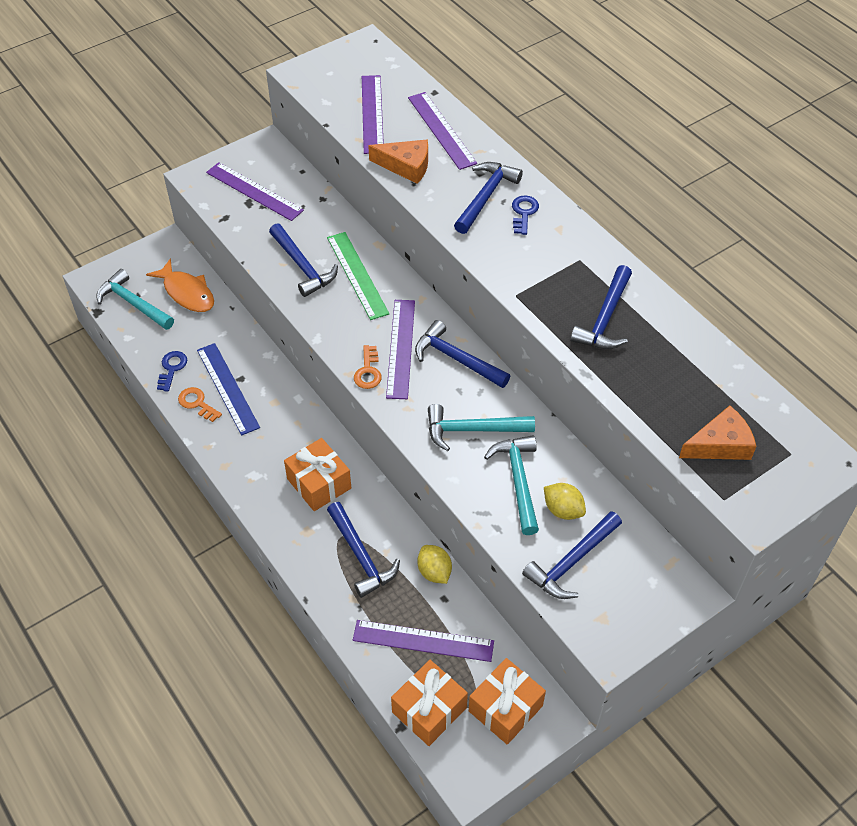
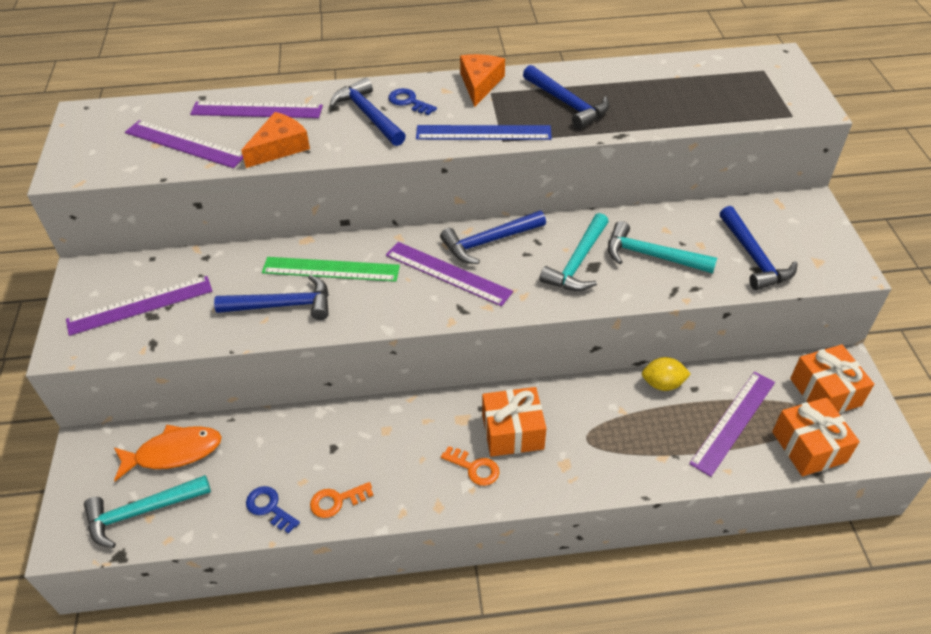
camera: 60 degrees left, 5 degrees down
blue ruler [197,343,260,435] -> blue ruler moved to [416,125,552,140]
blue hammer [327,502,400,598] -> none
orange key [354,345,382,389] -> orange key moved to [441,446,500,486]
yellow lemon [544,483,586,520] -> none
orange cheese [679,405,756,460] -> orange cheese moved to [460,54,505,107]

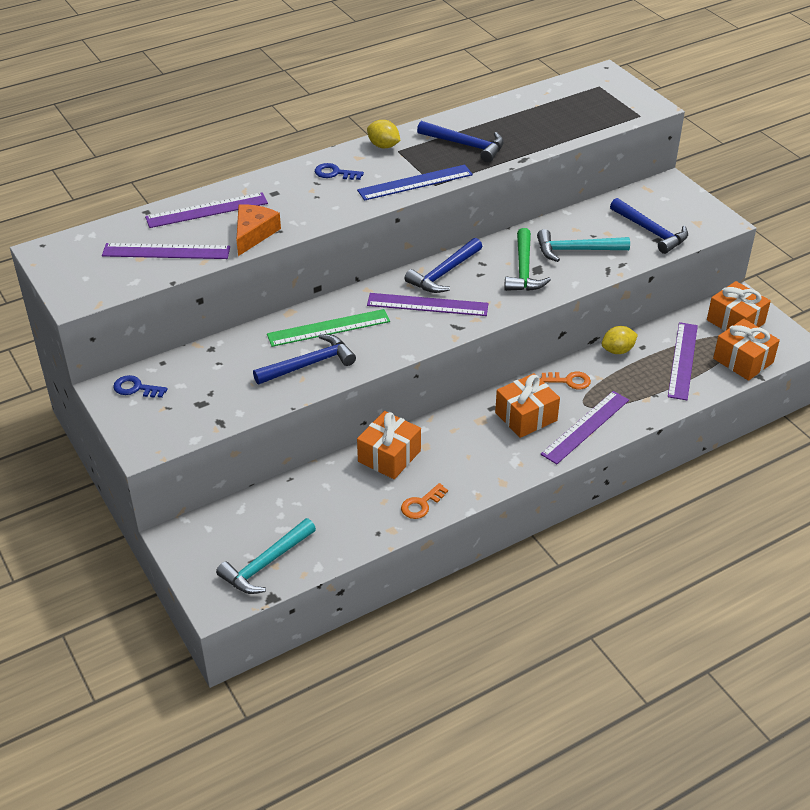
camera: 25 degrees left, 5 degrees down
purple ruler [66,276,212,336] -> purple ruler moved to [541,391,629,464]
orange fish [114,425,222,481] -> none
blue key [246,486,300,534] -> blue key moved to [113,375,167,398]
blue hammer [330,78,406,146] -> none
orange key [441,446,500,486] -> orange key moved to [541,372,591,389]
orange cheese [460,54,505,107] -> yellow lemon [367,120,401,148]
turquoise hammer [539,213,609,291] -> green hammer [504,228,551,291]
none -> orange gift [357,411,421,479]

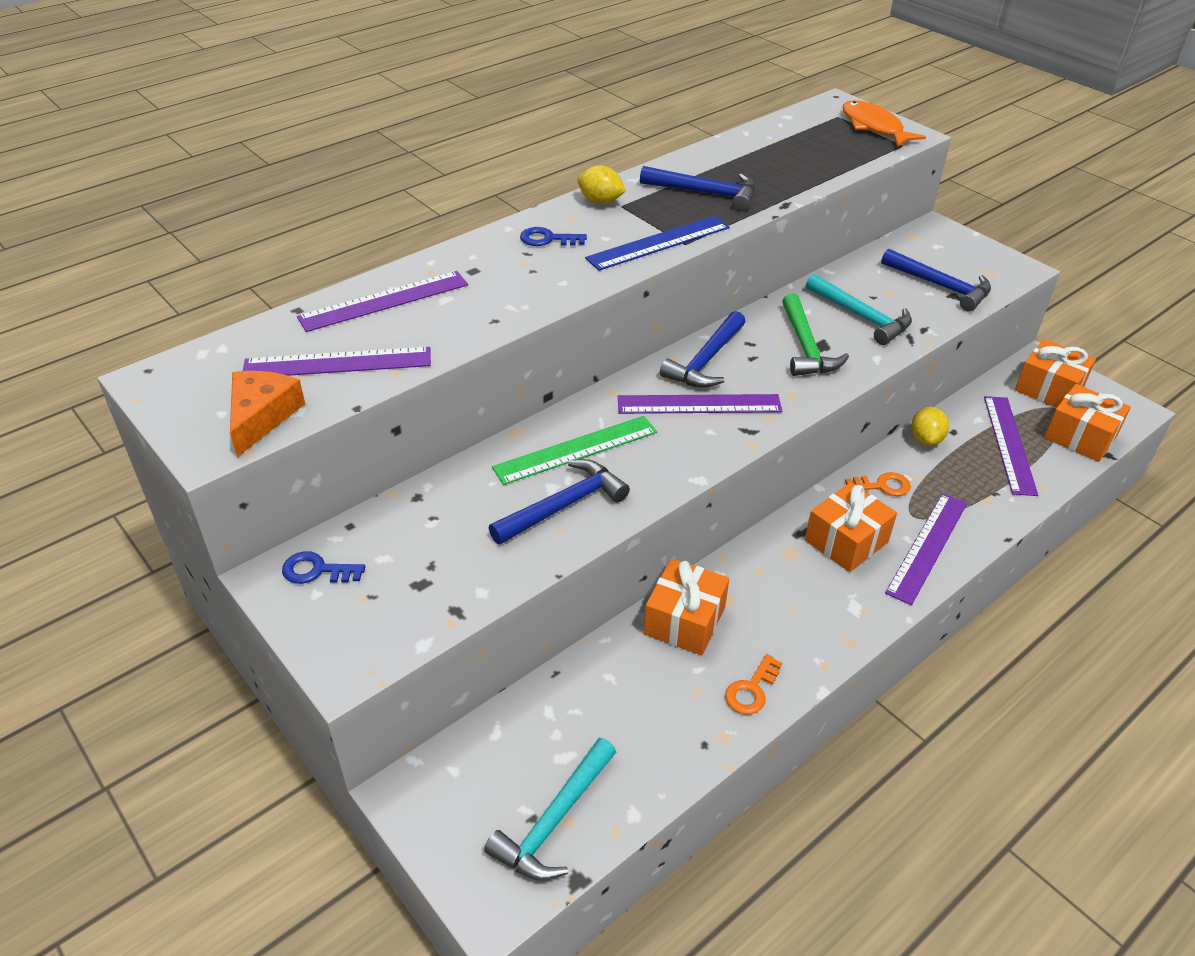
camera: 10 degrees left, 0 degrees up
orange cheese [236,204,281,256] -> orange cheese moved to [230,371,305,457]
turquoise hammer [537,229,630,262] -> turquoise hammer turned 120 degrees counterclockwise [806,274,912,345]
yellow lemon [602,326,638,354] -> yellow lemon turned 45 degrees counterclockwise [911,407,949,446]
none -> orange fish [842,100,926,147]

